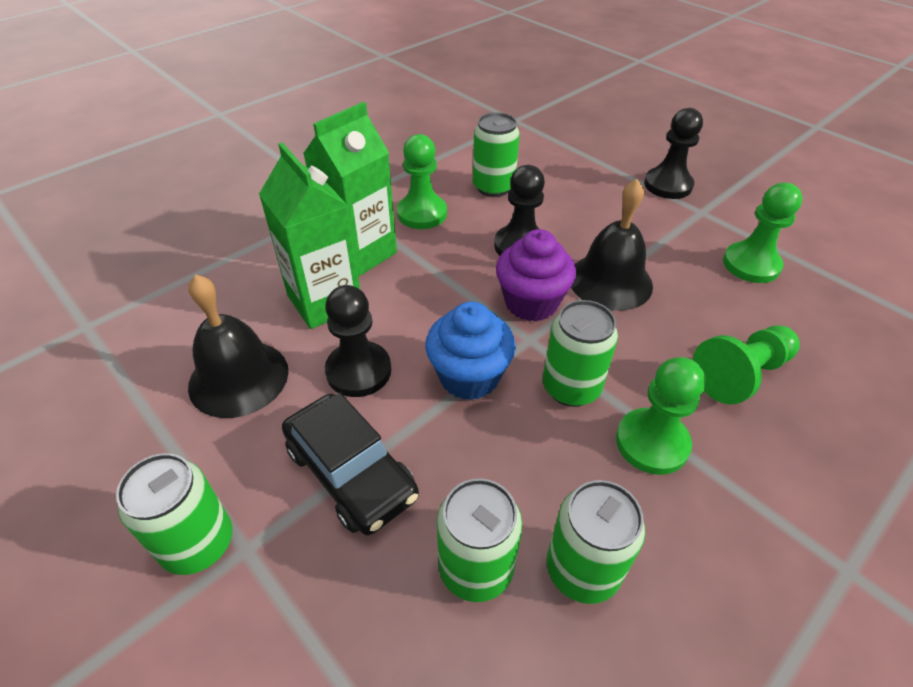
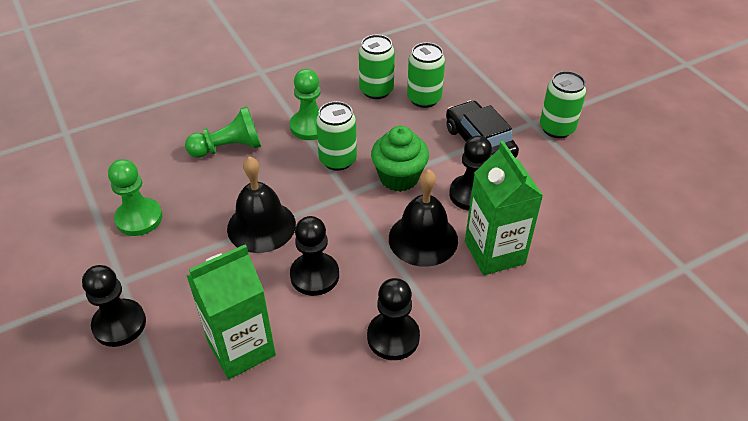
camera: 165 degrees left, 0 degrees up
black bell [188,274,288,418] -> black bell moved to [389,169,458,267]
green carton [303,102,397,277] -> green carton moved to [187,244,276,379]
green pawn [397,134,447,229] -> black pawn [367,278,420,360]
blue cupcake [425,302,516,400] -> green cupcake [371,126,429,192]
green can [473,112,520,197] -> none
purple cupcake [496,229,576,321] -> none

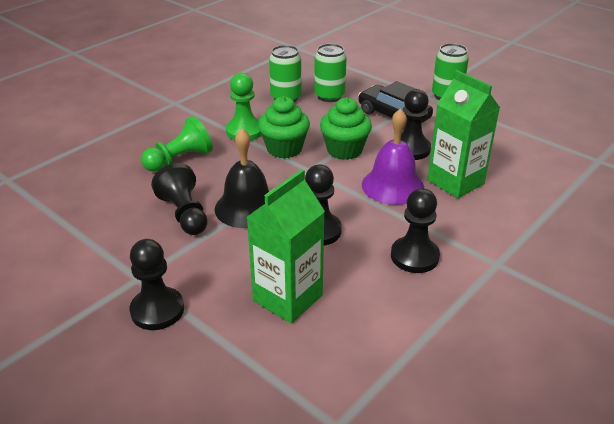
camera: 20 degrees left, 10 degrees down
green pawn [108,159,162,236] -> none
green can [316,101,357,171] -> green cupcake [258,96,310,159]
black bell [389,169,458,267] -> purple bell [362,108,424,205]
none -> black pawn [151,163,208,235]

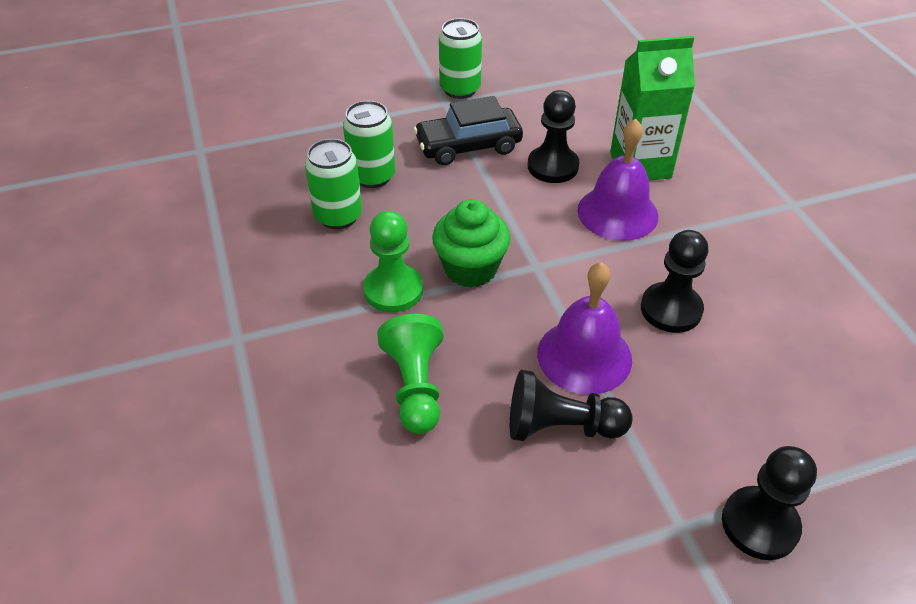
camera: 60 degrees left, 10 degrees up
black bell [215,129,269,228] -> purple bell [537,262,632,395]
green carton [247,169,325,323] -> none
green cupcake [320,97,372,160] -> none
black pawn [391,188,440,273] -> none

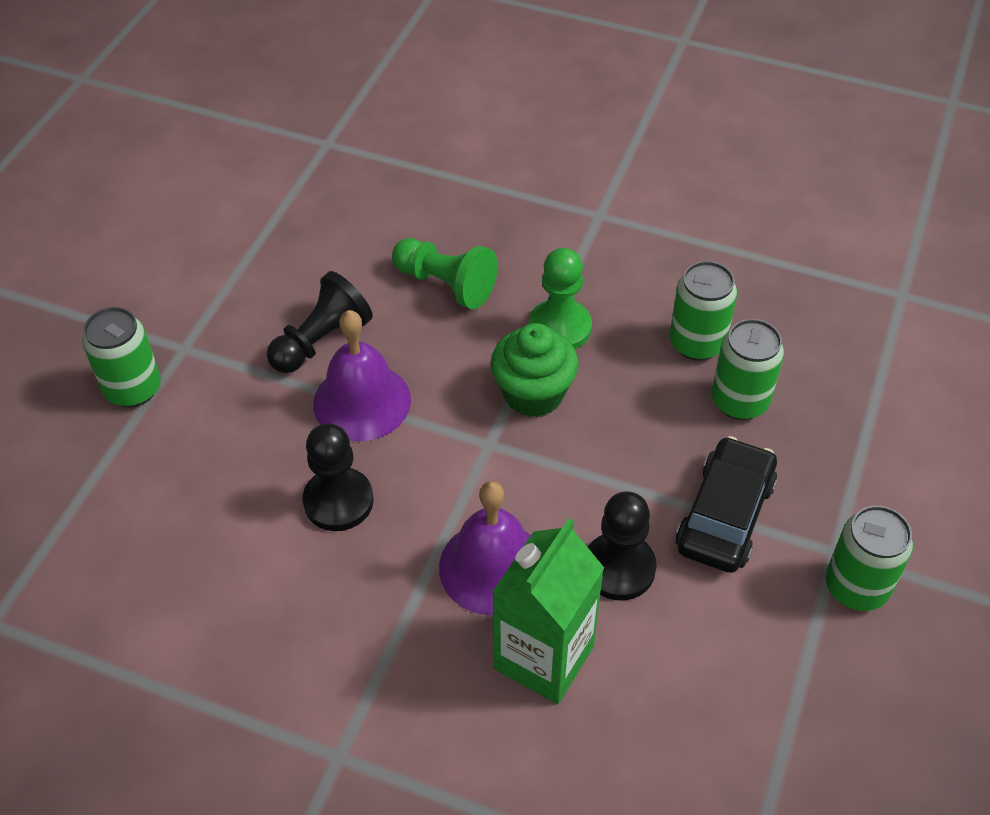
camera: 130 degrees right, 5 degrees up
black pawn [722,446,817,560] -> green can [83,307,161,407]

